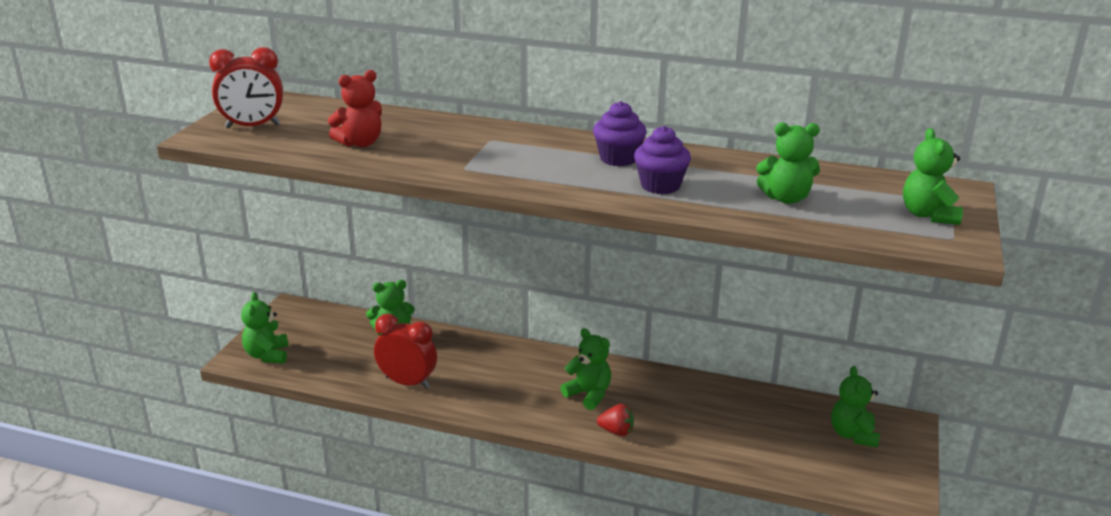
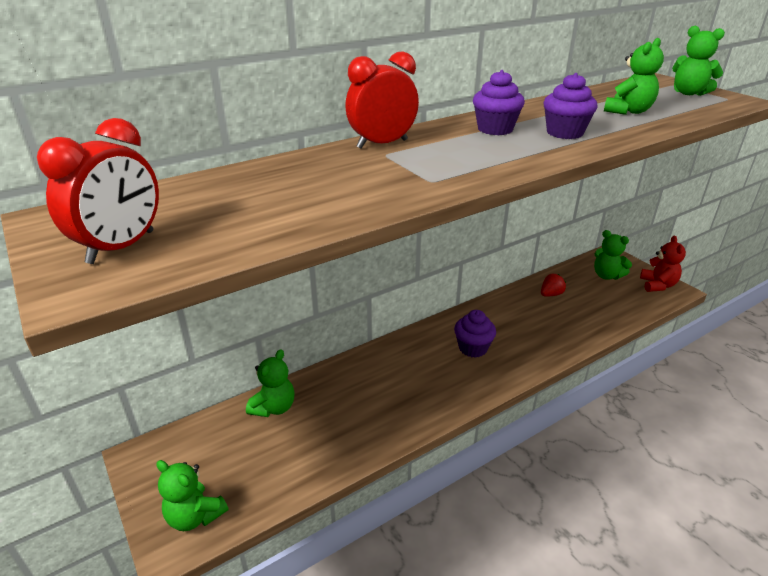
camera: 50 degrees left, 5 degrees up
red teddy bear [328,70,382,147] -> red teddy bear moved to [640,236,686,292]
red clock [374,314,437,389] -> red clock moved to [345,51,419,149]
green teddy bear [560,328,611,410] -> purple cupcake [454,310,496,358]
red strawberry [597,404,634,436] -> red strawberry moved to [541,274,566,297]

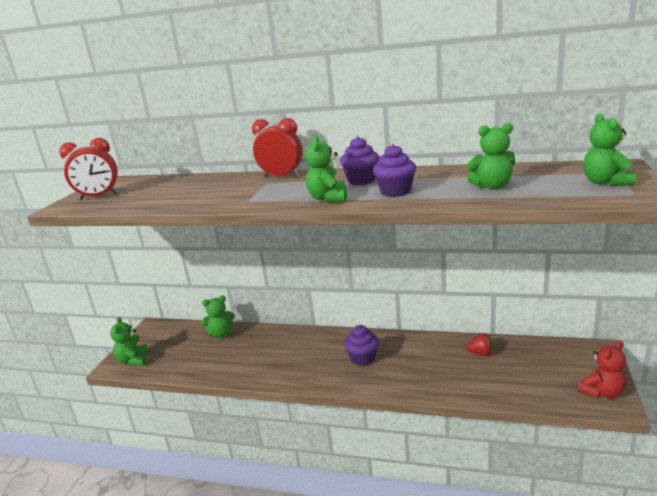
camera: 50 degrees right, 10 degrees down
green teddy bear [594,230,632,280] -> green teddy bear moved to [305,136,347,202]

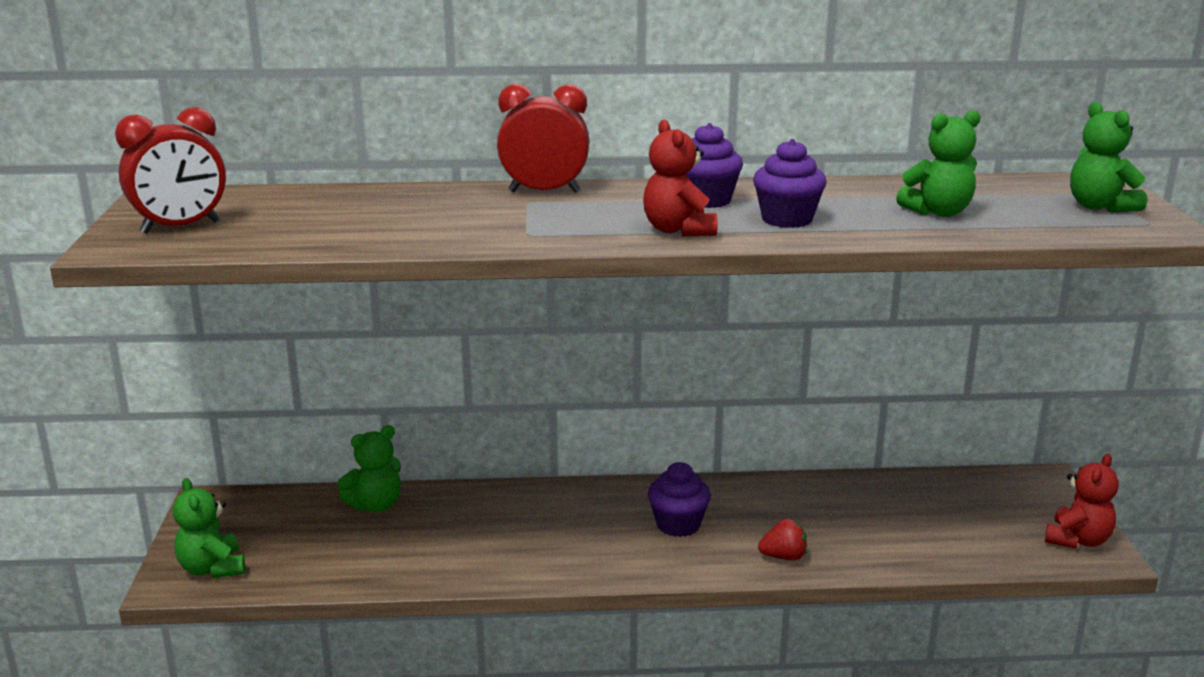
camera: 20 degrees left, 0 degrees up
green teddy bear [305,136,347,202] -> red teddy bear [643,120,718,237]
red strawberry [466,333,493,356] -> red strawberry moved to [758,519,807,560]

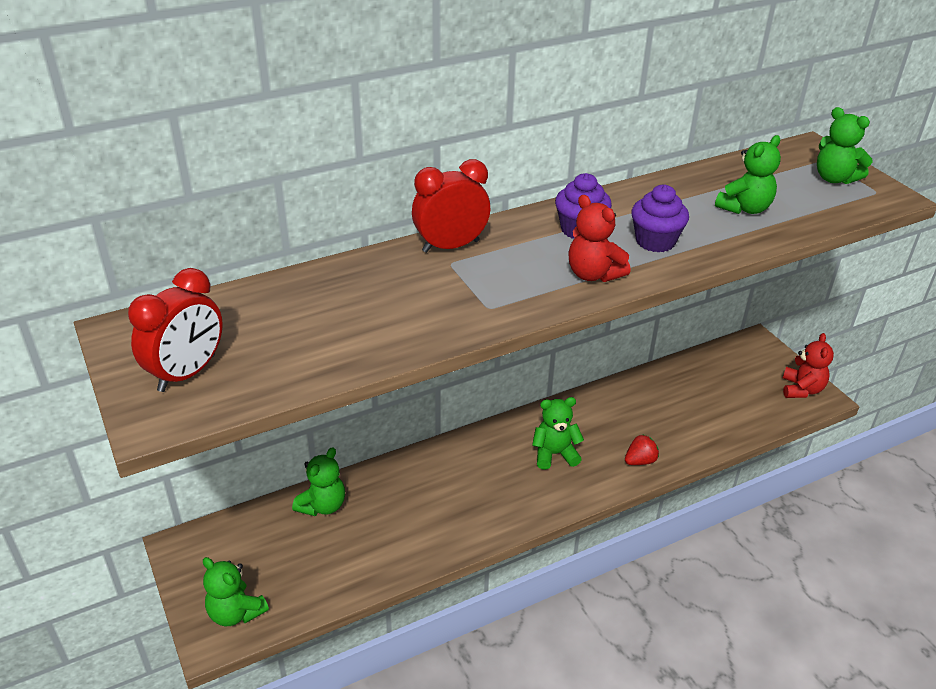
camera: 25 degrees left, 15 degrees up
purple cupcake [648,462,711,537] -> green teddy bear [532,397,584,470]

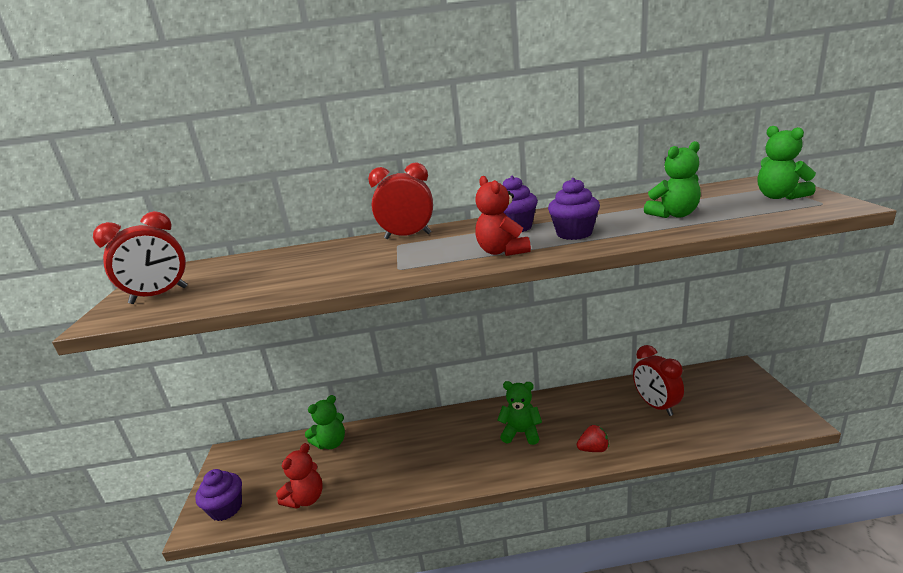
camera: 25 degrees right, 15 degrees down
green teddy bear [203,557,269,626] -> purple cupcake [195,469,242,521]
red teddy bear [783,333,834,398] -> red teddy bear moved to [276,443,323,509]
none -> red clock [633,345,684,416]

